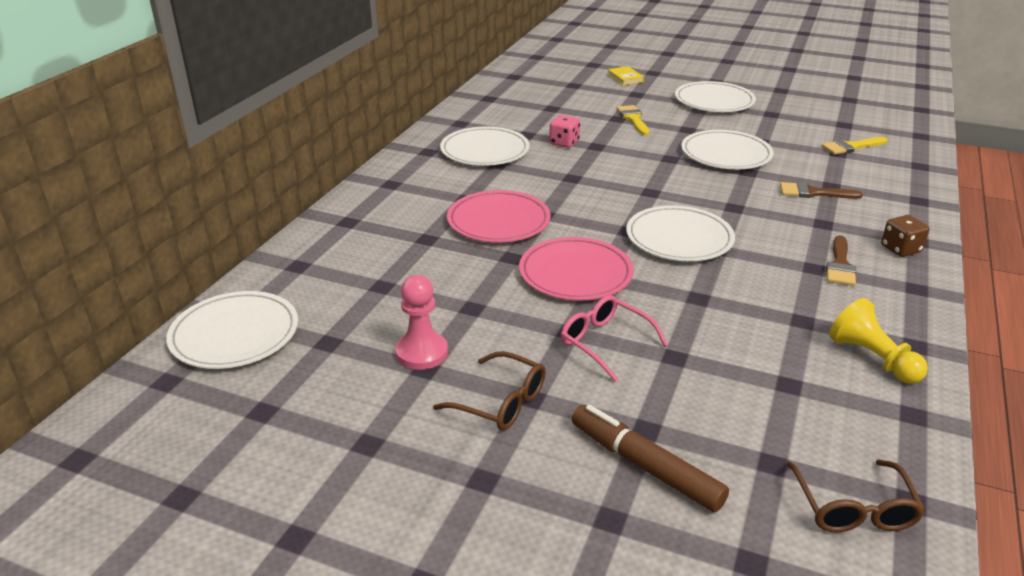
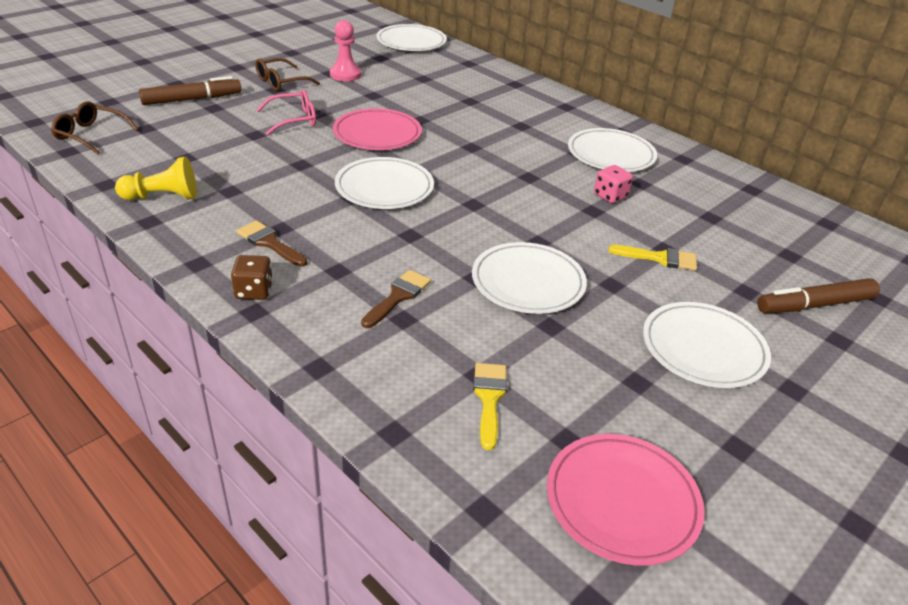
camera: 110 degrees right, 5 degrees up
pink plate [447,190,551,243] -> pink plate moved to [547,434,704,566]
yellow book [608,66,644,85] -> brown marker [757,278,880,313]

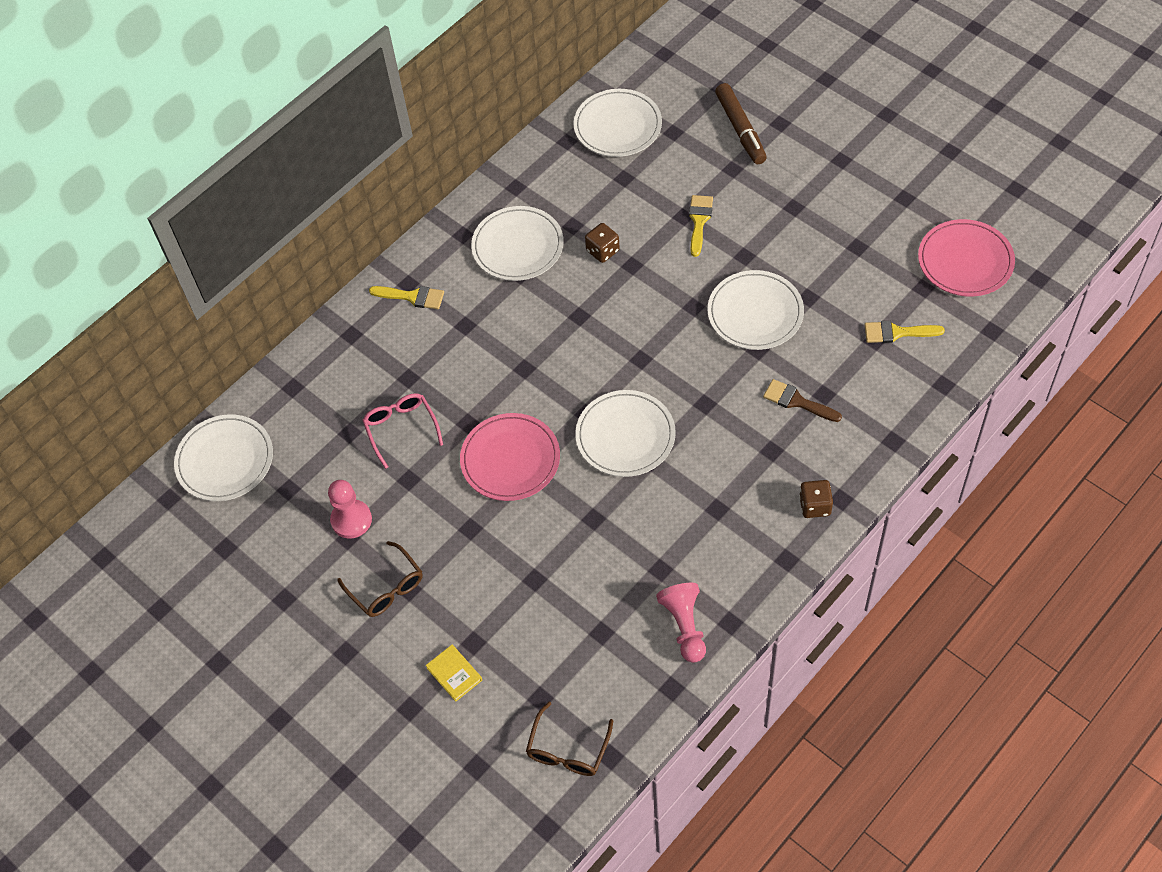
camera: 85 degrees left, 20 degrees up
yellow pawn [115,156,197,200] -> pink pawn [656,583,706,663]
brown marker [139,76,241,105] -> yellow book [426,645,482,702]
brown brush [237,221,307,267] -> none
pink glasses [257,89,316,135] -> pink glasses moved to [362,393,443,469]
pink dice [594,165,633,203] -> brown dice [585,223,620,263]
white plate [643,302,771,388] -> white plate moved to [573,89,662,157]
none -> yellow brush [369,286,444,309]

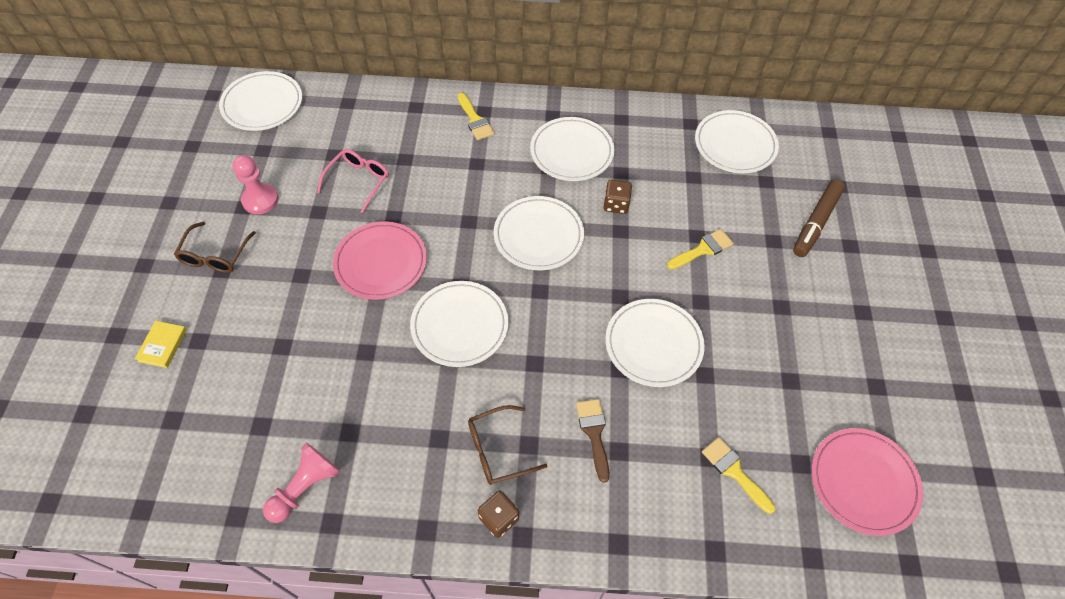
camera: 45 degrees right, 0 degrees up
brown glasses [526,702,613,776] -> brown glasses moved to [468,405,548,485]
none -> white plate [494,196,584,270]

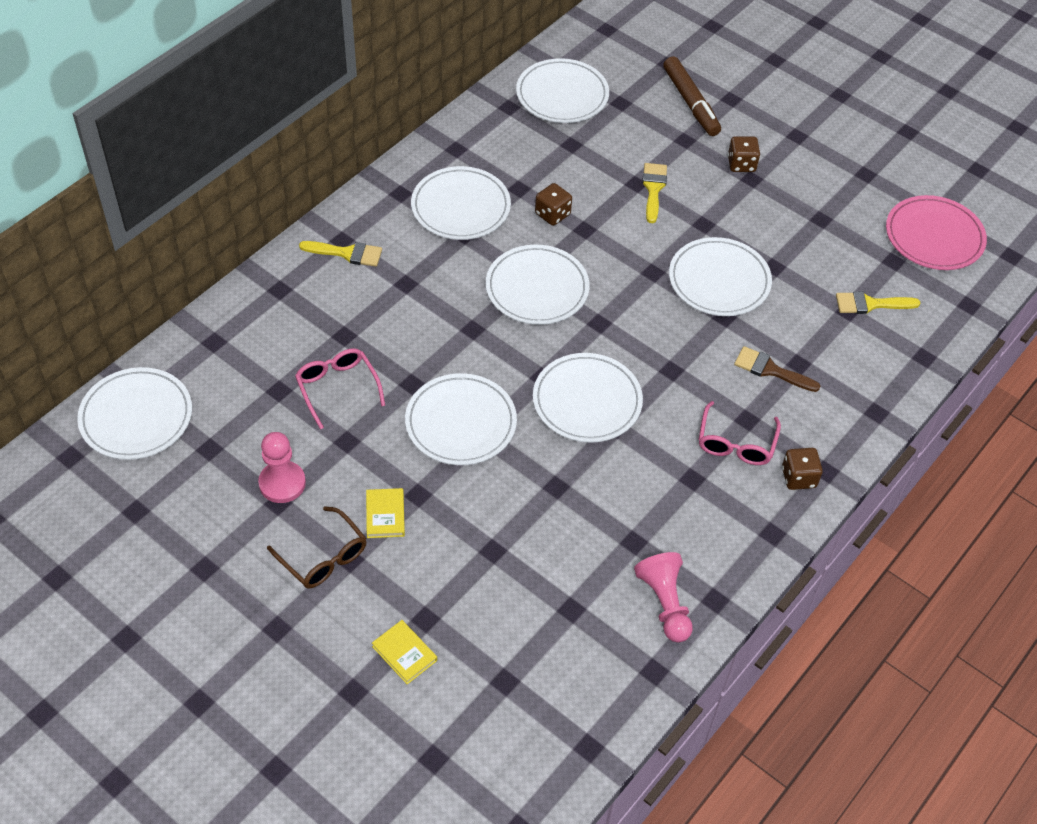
camera: 55 degrees left, 5 degrees down
pink plate [333,221,427,300] -> white plate [405,373,517,465]
brown glasses [468,405,548,485] -> pink glasses [699,401,781,465]
none -> yellow book [366,488,405,538]
none -> brown dice [728,136,760,172]

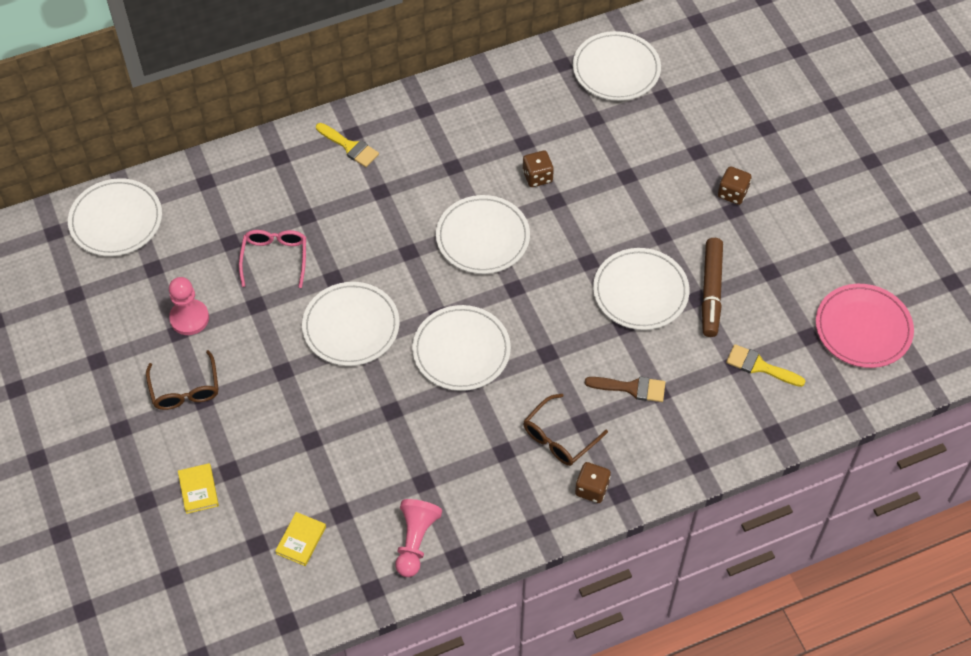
camera: 30 degrees right, 5 degrees up
yellow book [366,488,405,538] -> yellow book moved to [275,512,326,566]
white plate [411,166,511,240] -> none
yellow brush [642,163,667,223] -> none
brown marker [663,56,721,136] -> brown marker moved to [702,238,723,337]
pink glasses [699,401,781,465] -> brown glasses [523,394,608,466]
brown brush [734,346,820,392] -> brown brush turned 135 degrees clockwise [585,377,665,402]

